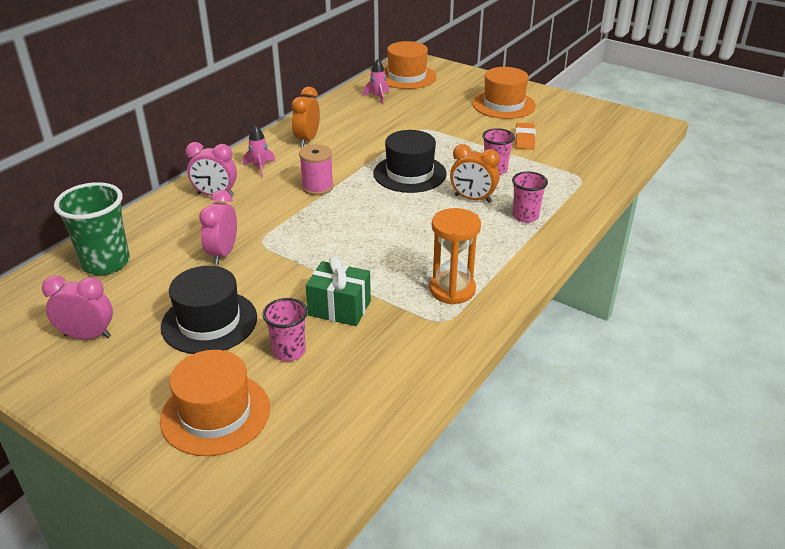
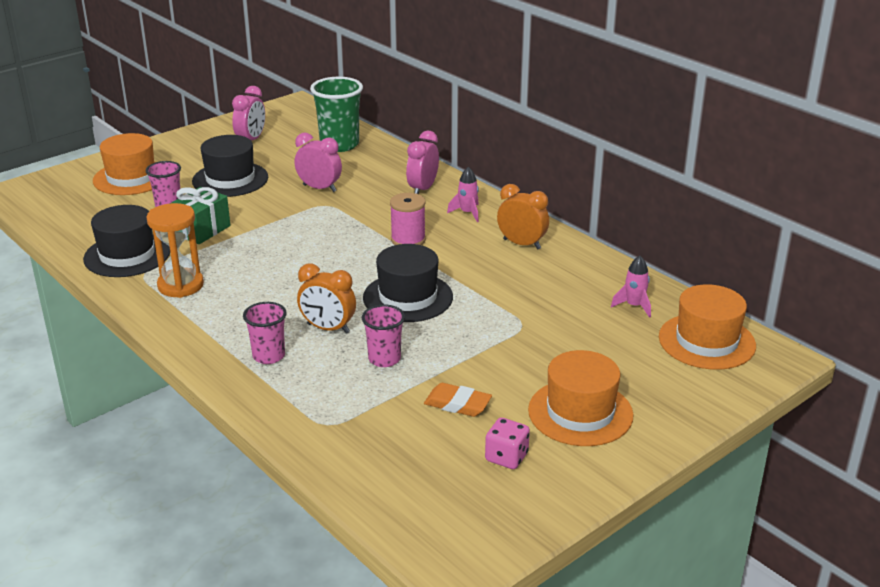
camera: 105 degrees right, 5 degrees down
orange clock [450,144,500,203] -> orange clock turned 105 degrees counterclockwise [297,264,356,334]
none -> black hat [83,205,170,277]
none -> pink dice [485,418,530,469]

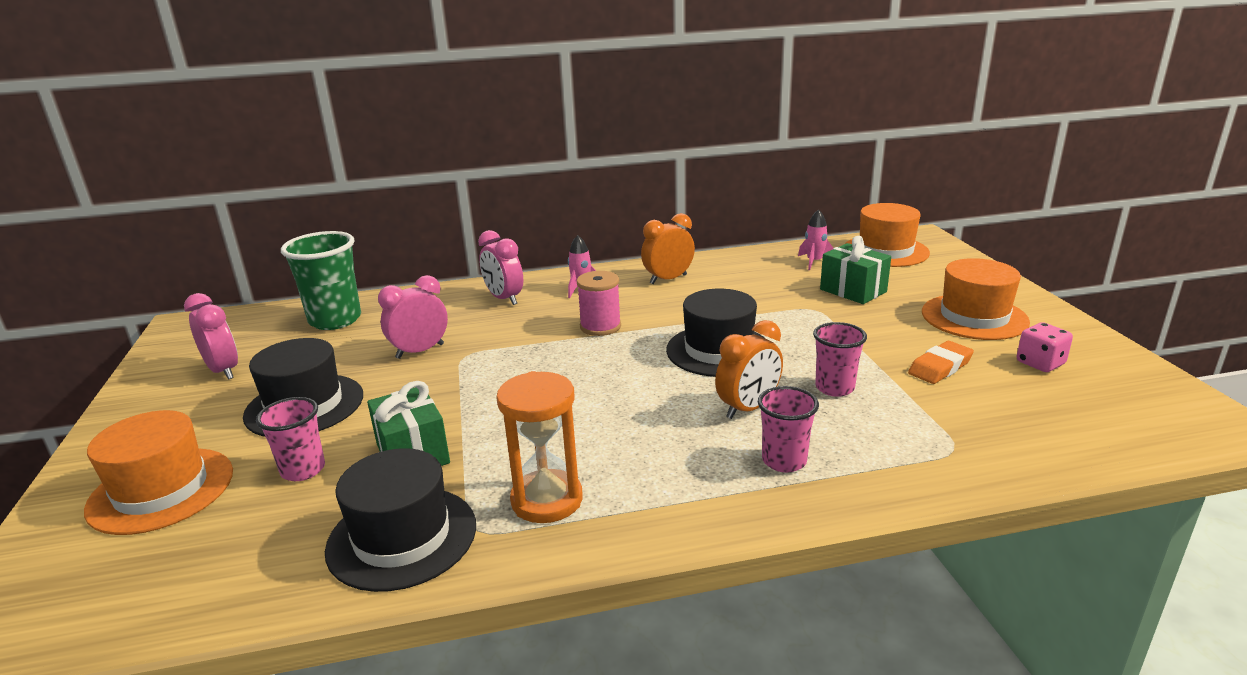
camera: 60 degrees left, 5 degrees down
none -> green gift [820,236,891,304]

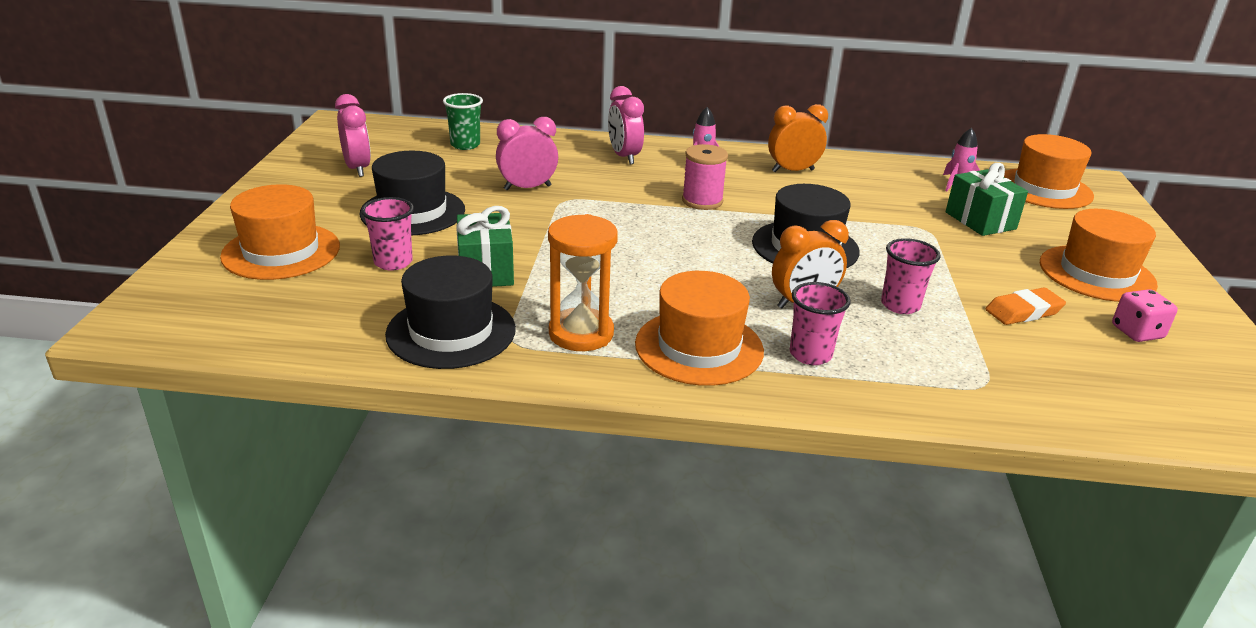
camera: 15 degrees right, 5 degrees up
green cup [281,231,361,330] -> green cup [443,93,483,150], size x0.60
none -> orange hat [635,271,764,386]

